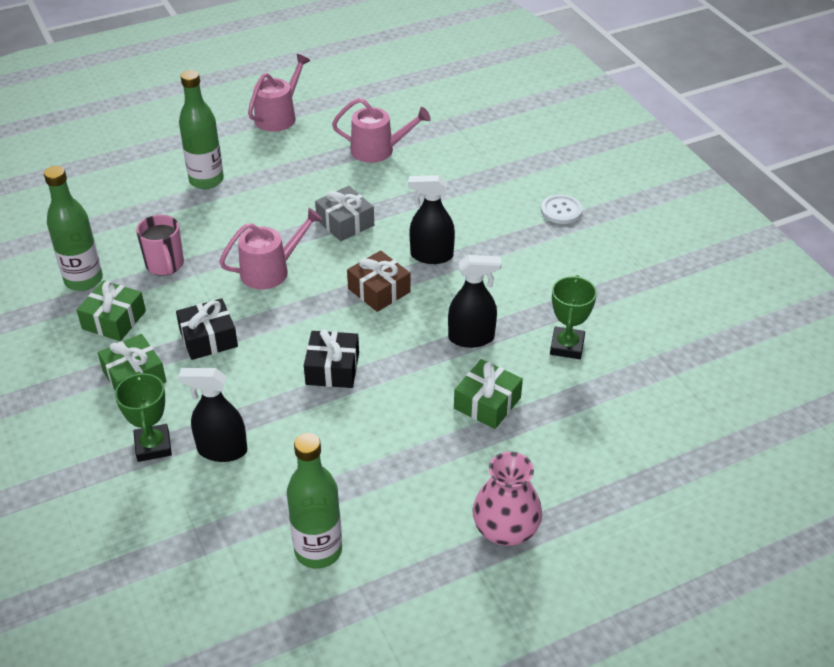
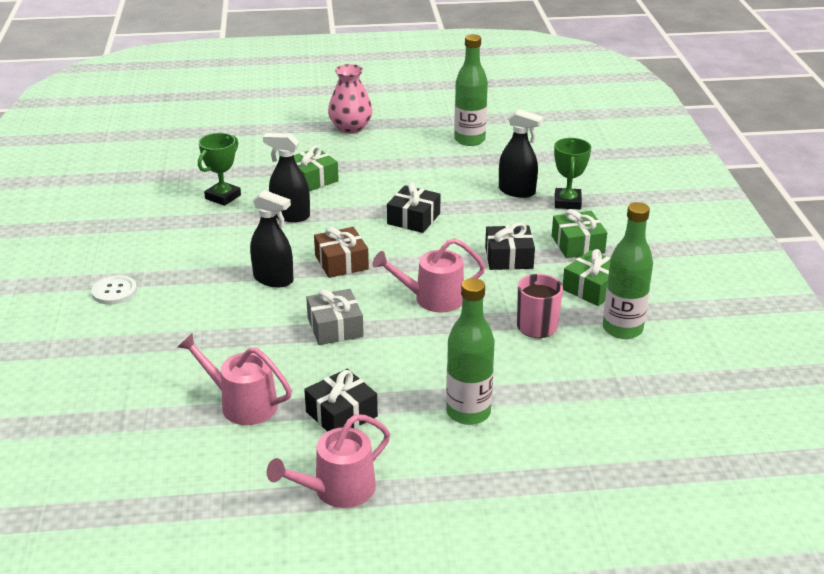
camera: 160 degrees left, 10 degrees down
none -> black gift [304,369,378,432]

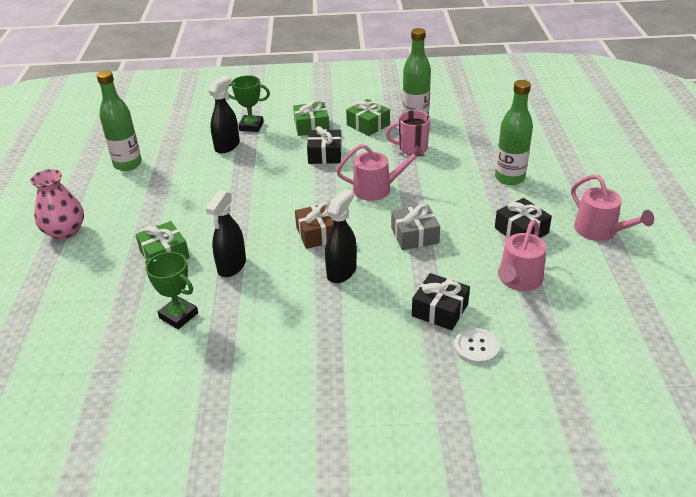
camera: 85 degrees left, 5 degrees up
white button [91,275,137,305] -> white button moved to [454,328,500,365]
pink watering can [372,238,485,312] -> pink watering can turned 90 degrees counterclockwise [336,144,425,201]
black gift [387,183,441,233] -> black gift moved to [412,273,470,330]

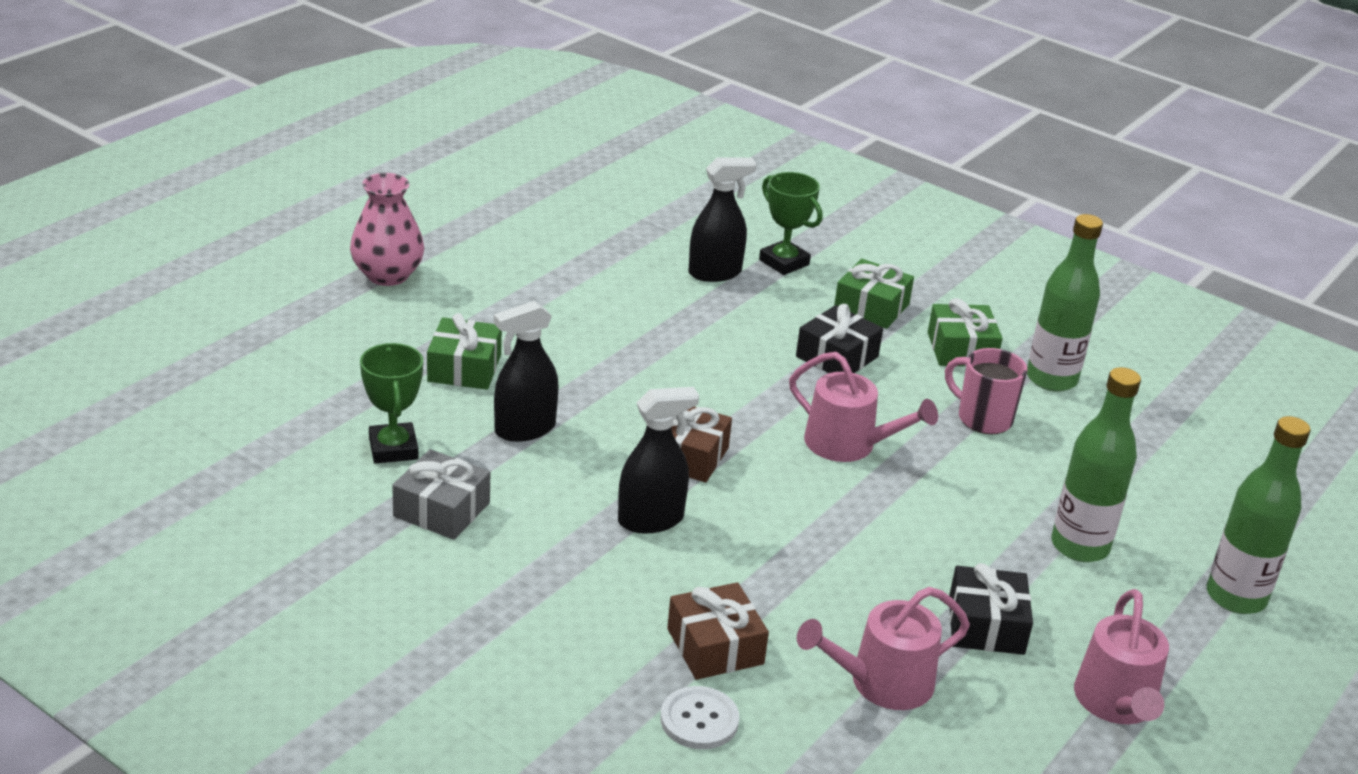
camera: 35 degrees right, 5 degrees down
green bottle [97,70,142,171] -> green bottle moved to [1207,416,1311,614]
grey gift [391,204,440,250] -> grey gift moved to [392,449,490,540]
black gift [412,273,470,330] -> brown gift [667,582,769,680]

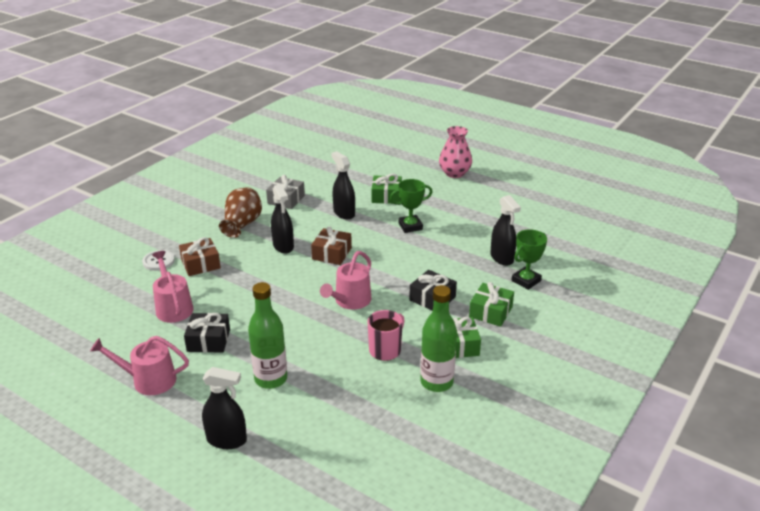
camera: 90 degrees right, 0 degrees up
green trophy [360,343,423,464] -> green trophy moved to [390,179,432,233]
green bottle [1207,416,1311,614] -> black spray bottle [202,367,247,449]
none -> brown vase [219,187,262,238]

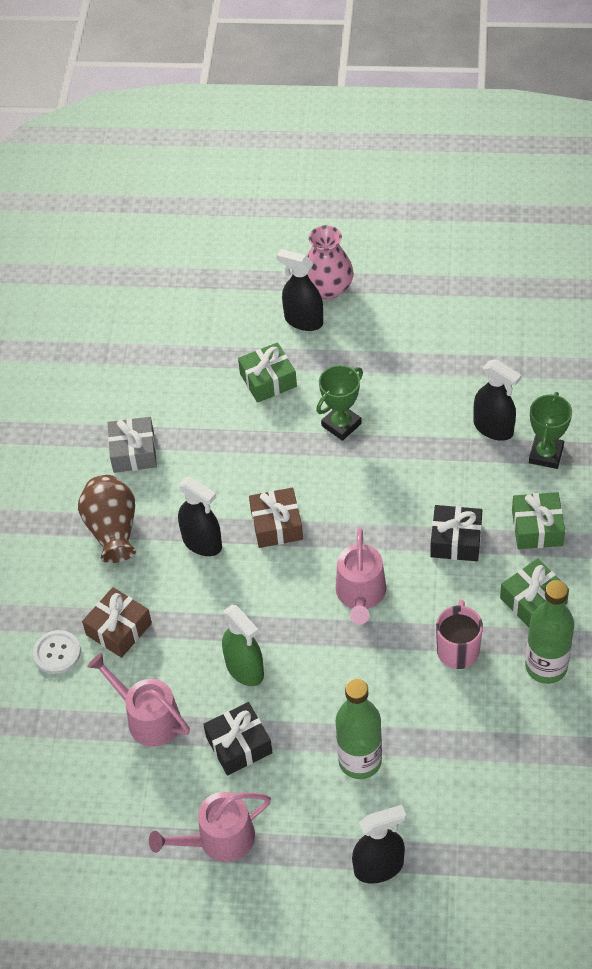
camera: 25 degrees left, 20 degrees up
black spray bottle [331,151,355,220] -> black spray bottle moved to [276,249,323,331]
none -> green spray bottle [222,605,264,686]

